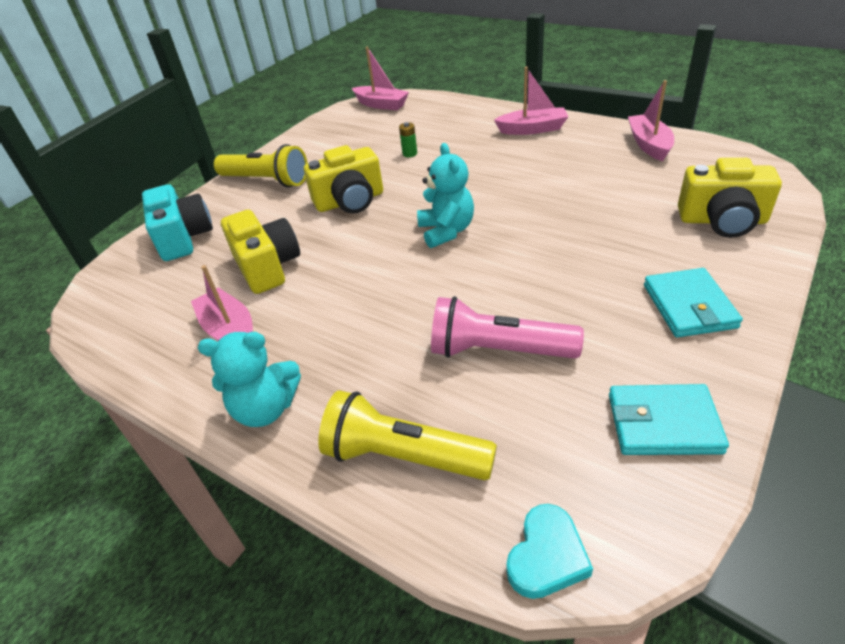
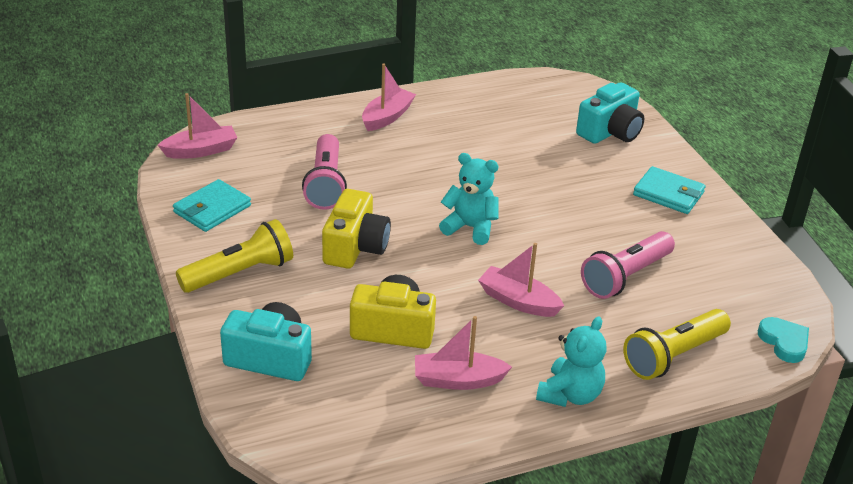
camera: 60 degrees left, 5 degrees down
green battery [399,122,417,157] -> pink flashlight [302,134,347,210]
turquoise wallet [609,384,729,455] -> turquoise wallet moved to [173,179,251,232]
pink boat [628,80,674,161] -> pink boat moved to [478,243,564,317]
yellow camera [678,158,782,238] -> turquoise camera [576,83,645,144]

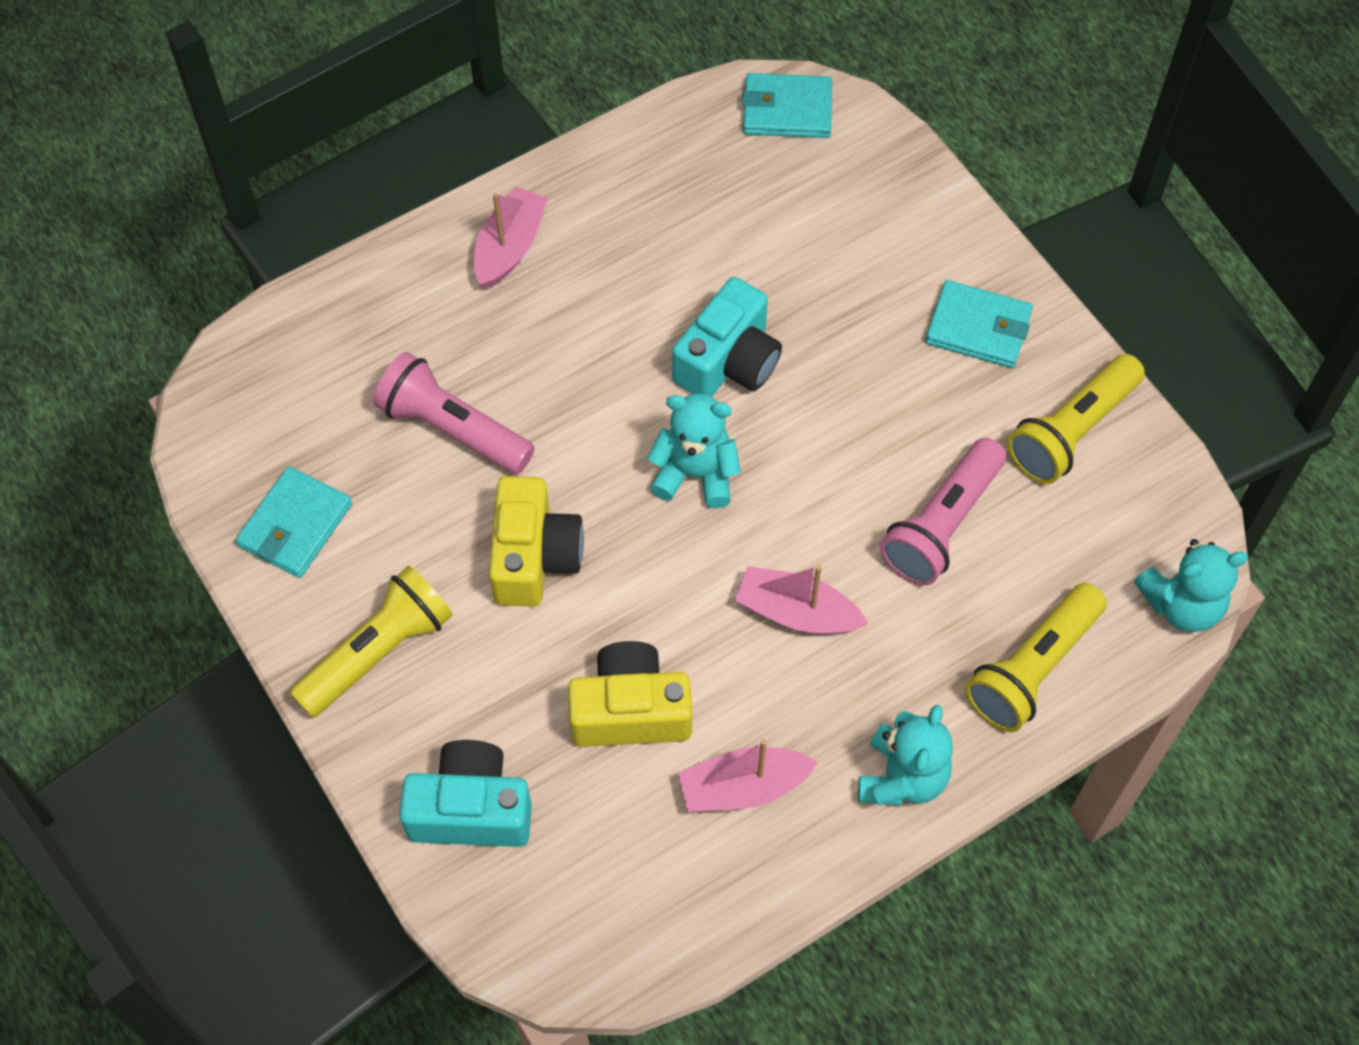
camera: 10 degrees left, 25 degrees up
pink boat [158,93,238,159] -> none
pink flashlight [302,134,347,210] -> pink flashlight turned 135 degrees clockwise [373,352,535,474]
turquoise camera [576,83,645,144] -> turquoise camera moved to [672,277,782,397]
turquoise heart [758,317,809,363] -> turquoise teddy bear [1134,539,1248,632]
none -> turquoise wallet [742,73,832,138]
none -> yellow flashlight [1007,354,1145,484]

